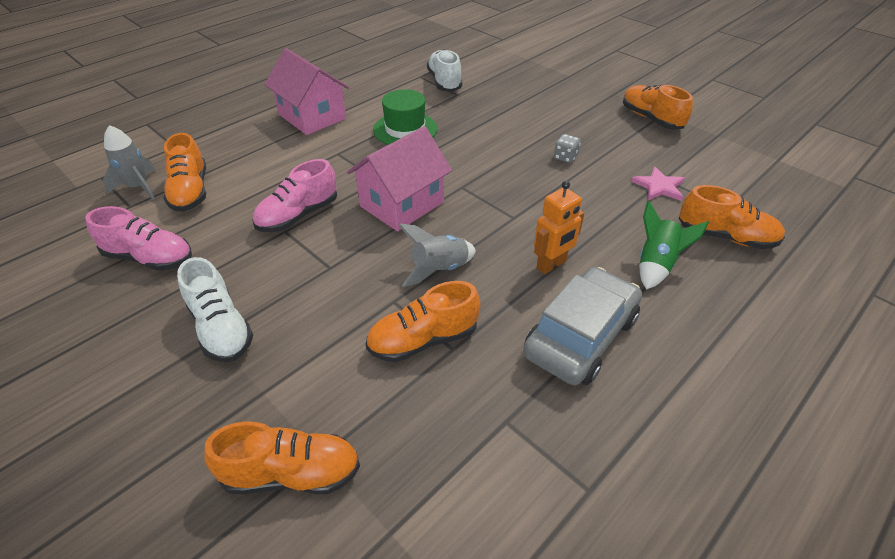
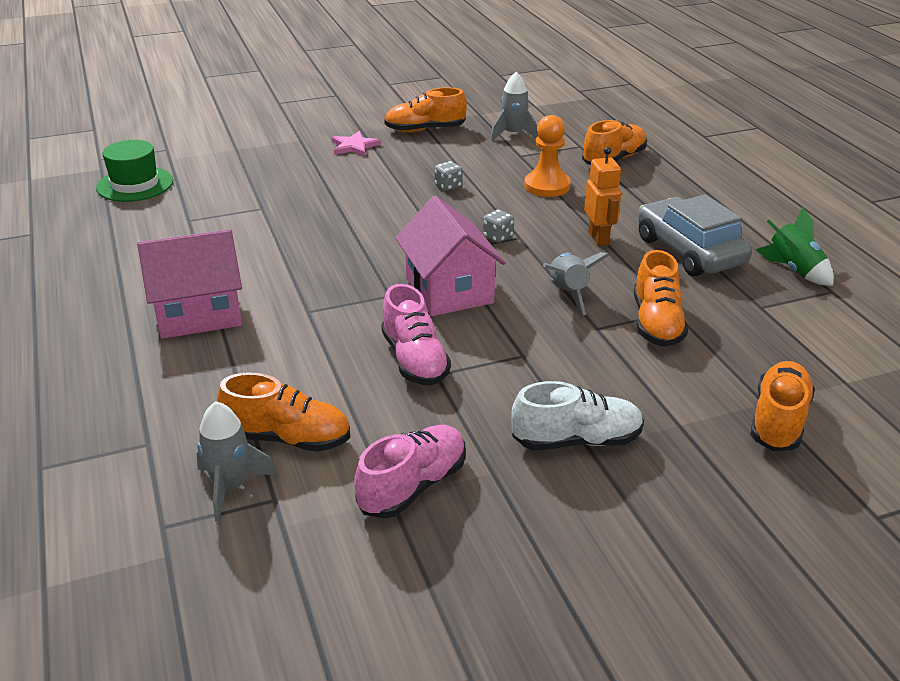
camera: 65 degrees left, 10 degrees down
green hat [373,89,437,145] -> green hat moved to [96,140,173,202]
white shoe [427,49,462,92] -> none
pink star [631,167,685,201] -> pink star moved to [332,131,381,156]
green rocket [639,201,709,290] -> green rocket moved to [755,207,834,286]
none -> grey dice [483,209,514,243]
none -> grey rocket [490,72,538,141]
none -> orange pawn [524,115,571,197]

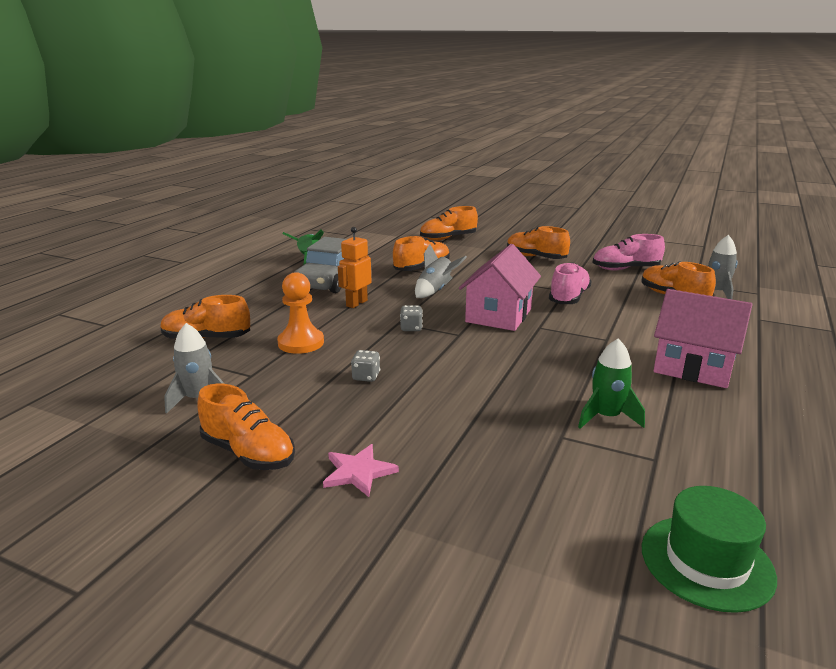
camera: 135 degrees left, 10 degrees down
white shoe [511,381,644,451] -> orange shoe [507,226,570,259]
none -> green rocket [578,339,645,429]

